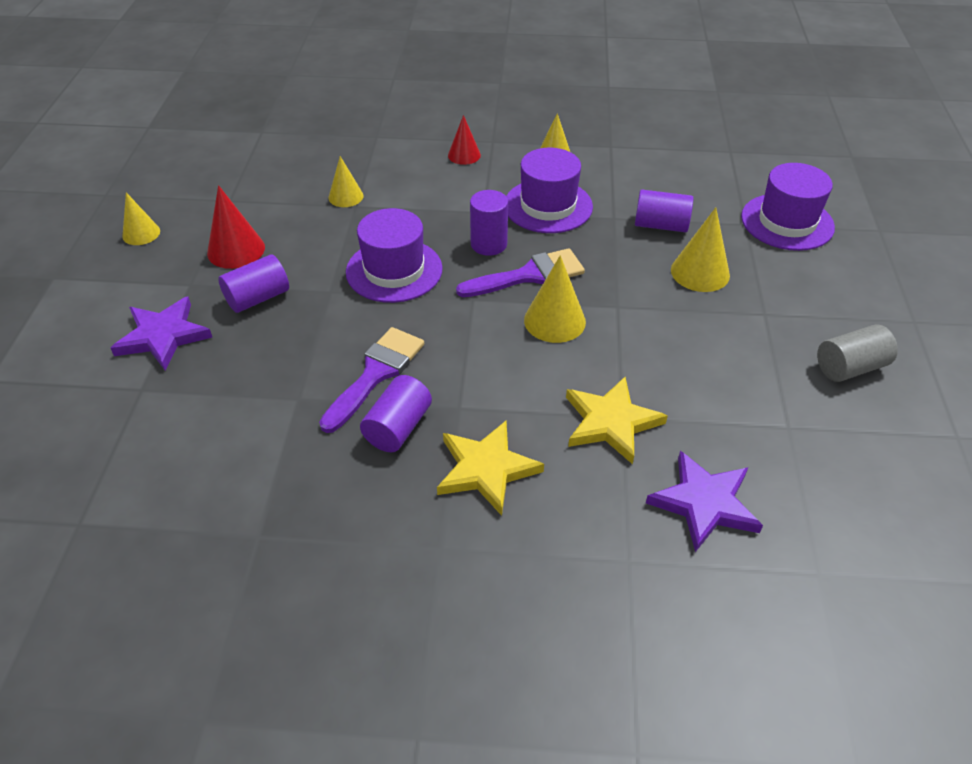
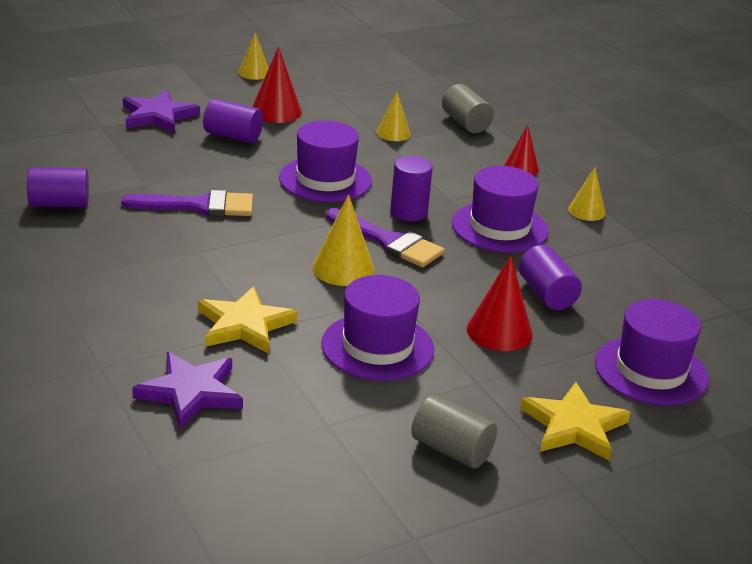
camera: 55 degrees right, 15 degrees down
purple cylinder [360,375,432,452] -> purple cylinder moved to [27,167,89,207]
yellow star [437,421,544,516] -> yellow star moved to [520,382,631,461]
yellow cone [671,207,730,292] -> red cone [467,255,533,351]
none -> purple hat [321,275,434,381]
none -> grey cylinder [442,84,494,133]

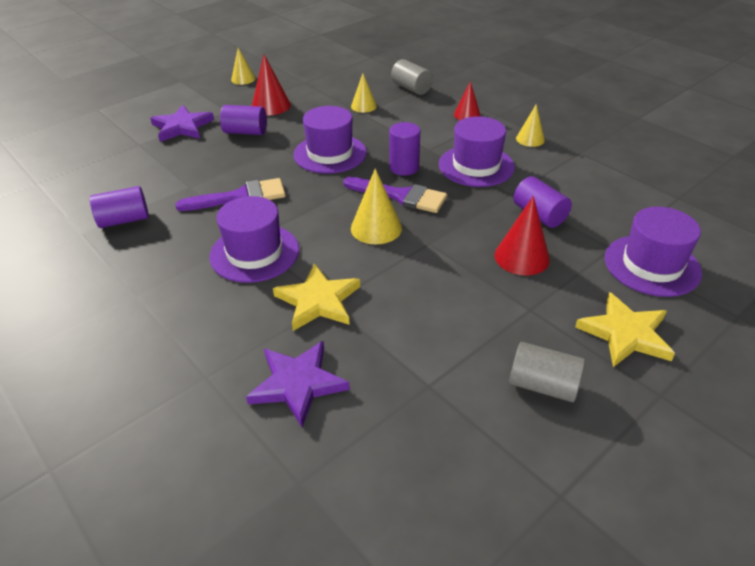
camera: 10 degrees left, 10 degrees up
purple hat [321,275,434,381] -> purple hat moved to [209,196,299,283]

